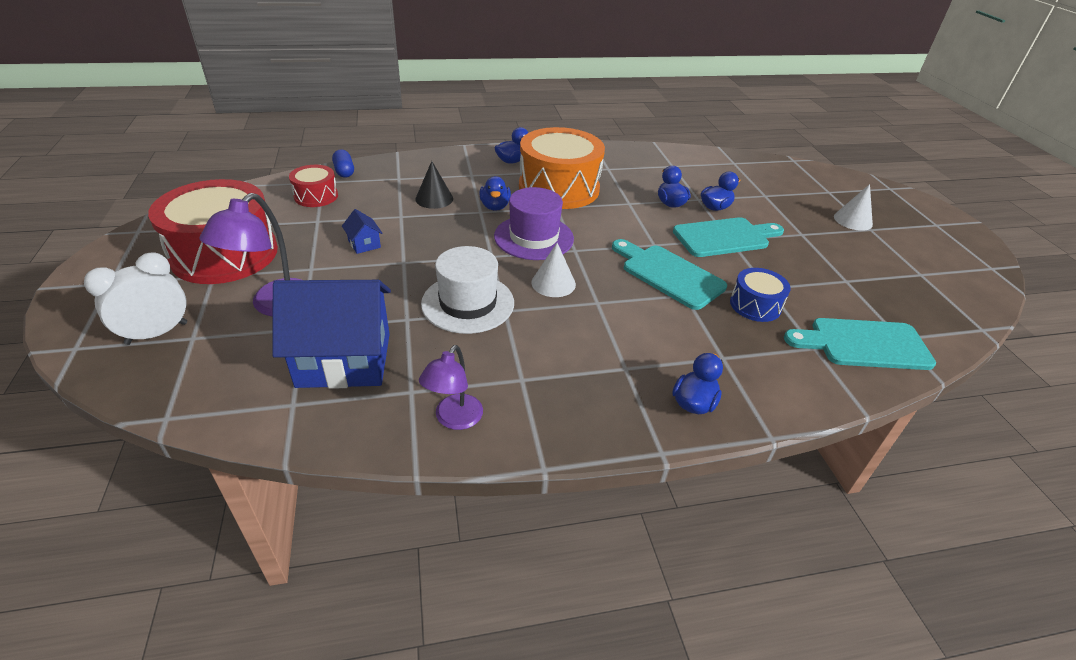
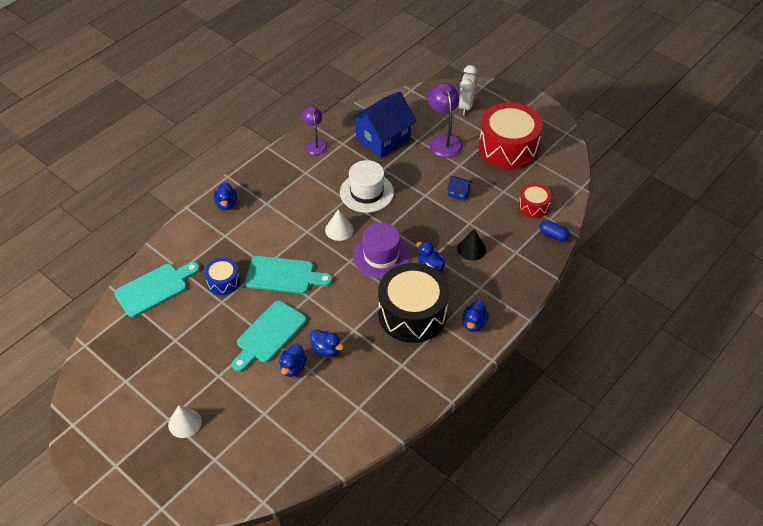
camera: 145 degrees right, 10 degrees up
orange drum [519,127,605,209] -> black drum [378,263,449,343]

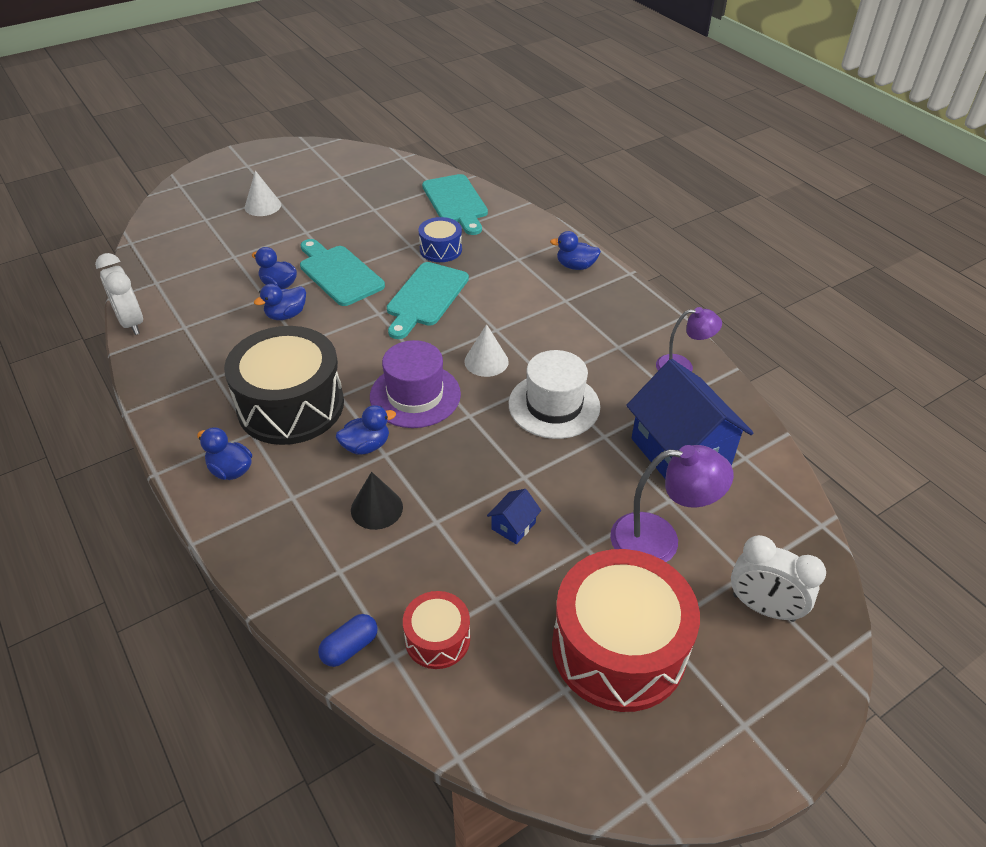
camera: 105 degrees right, 5 degrees down
none -> white clock [95,253,143,335]

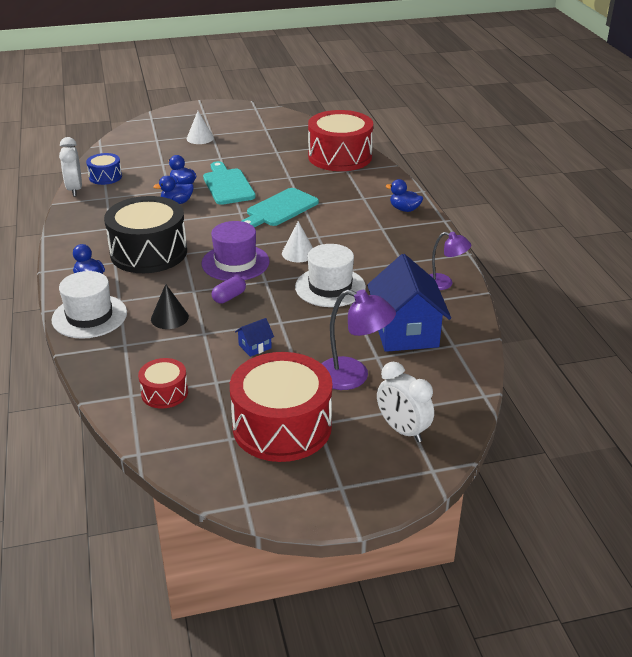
camera: 20 degrees right, 10 degrees down
blue capsule [318,614,378,667] -> none
blue duck [336,405,396,455] -> none
blue drum [418,217,462,262] -> blue drum moved to [86,153,122,185]
turquoise cutting board [422,174,488,235] -> red drum [308,110,373,171]
none -> white hat [51,271,127,339]
none -> purple capsule [212,276,246,303]

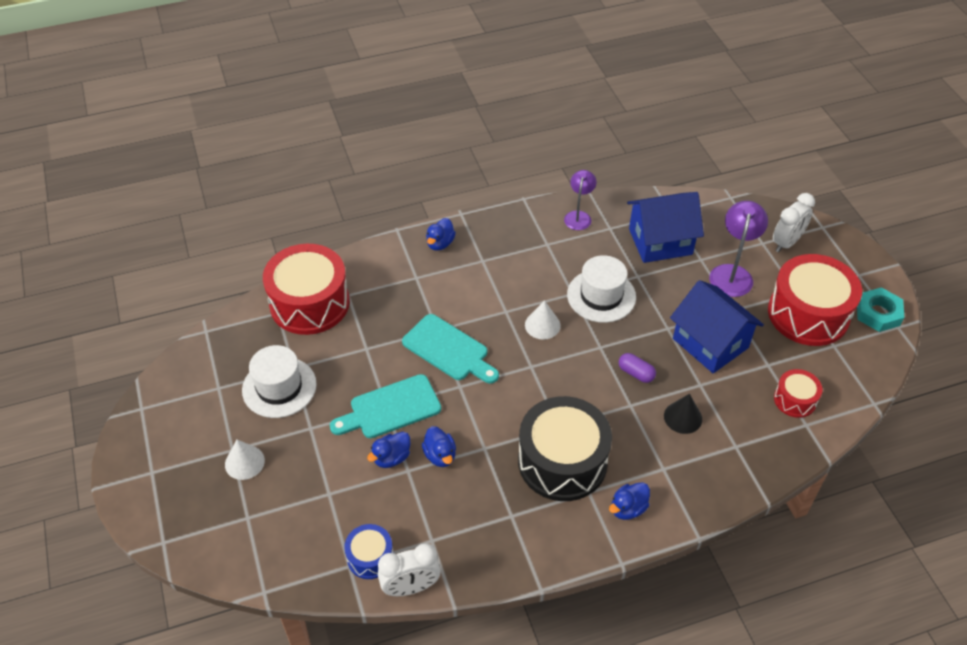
camera: 95 degrees left, 15 degrees up
white hat [51,271,127,339] -> white hat moved to [242,345,317,418]
purple hat [201,221,270,281] -> none
blue house [235,318,274,357] -> blue house [670,280,764,373], size x2.43
none -> turquoise nut [857,287,904,332]

